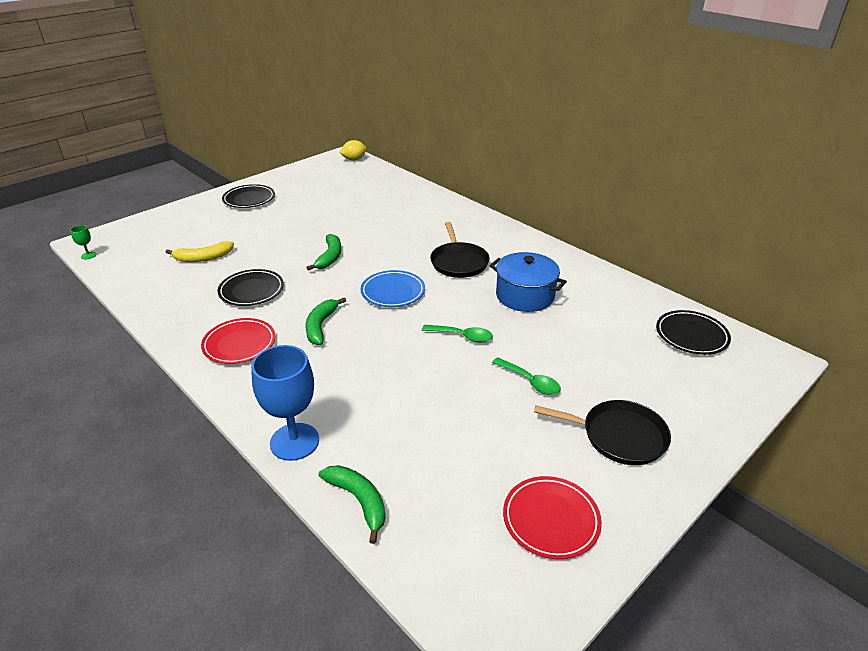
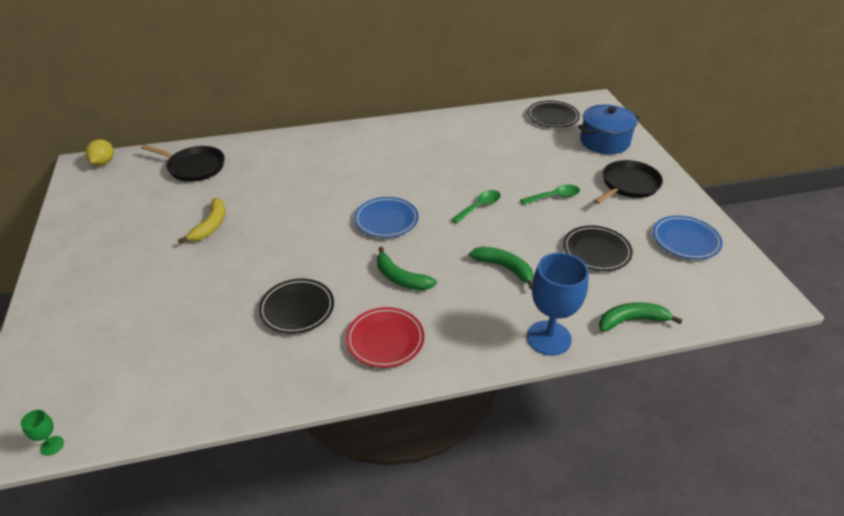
camera: 60 degrees left, 5 degrees up
yellow banana [166,241,234,262] -> yellow banana moved to [178,198,226,244]
black plate [222,184,275,208] -> black plate moved to [563,225,633,271]
green banana [306,234,341,271] -> green banana moved to [469,247,533,290]
black pan [430,222,490,278] -> black pan moved to [141,144,225,182]
blue pot [490,252,567,312] -> blue pot moved to [578,104,639,154]
red plate [503,476,602,559] -> blue plate [653,216,723,260]

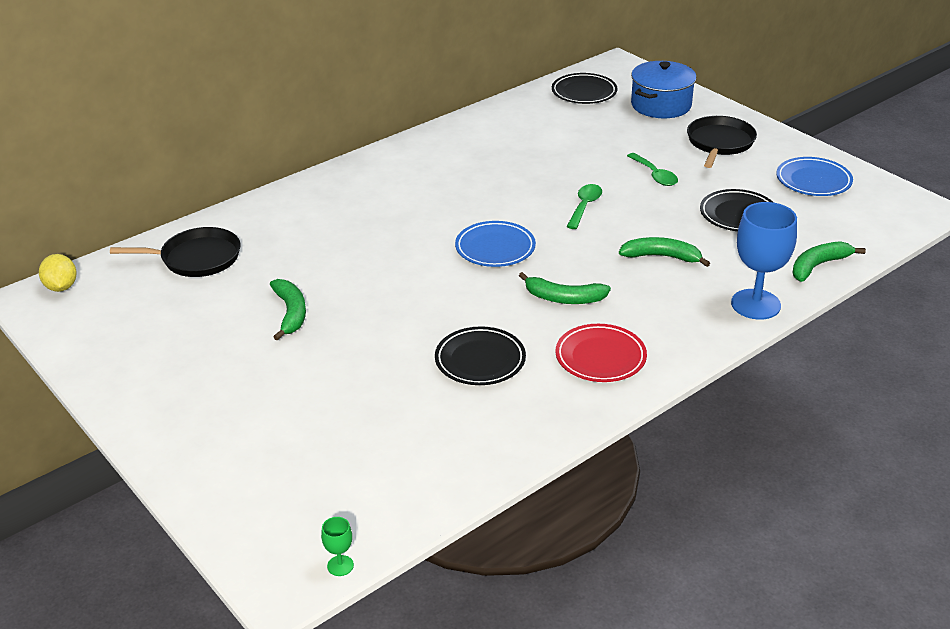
camera: 25 degrees left, 5 degrees down
yellow banana [178,198,226,244] -> green banana [270,279,306,340]
green spoon [520,184,580,205] -> green spoon turned 105 degrees clockwise [627,153,678,186]

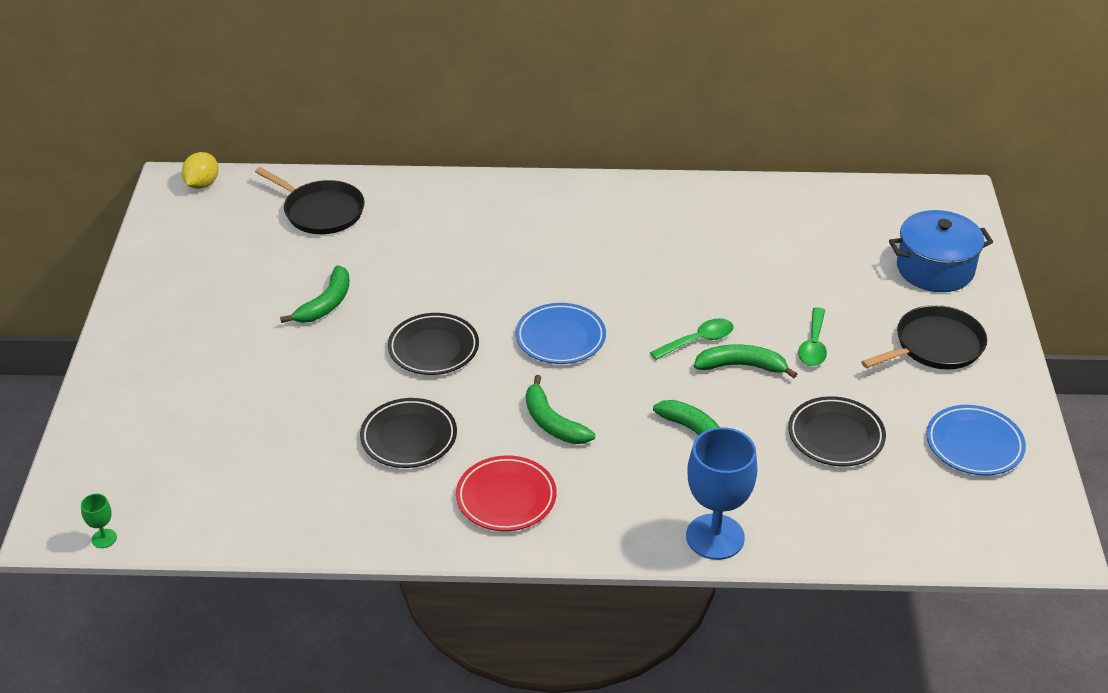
camera: 40 degrees right, 5 degrees up
black plate [552,73,618,104] -> black plate moved to [388,313,479,375]
green banana [792,241,866,282] -> green banana moved to [694,344,797,378]

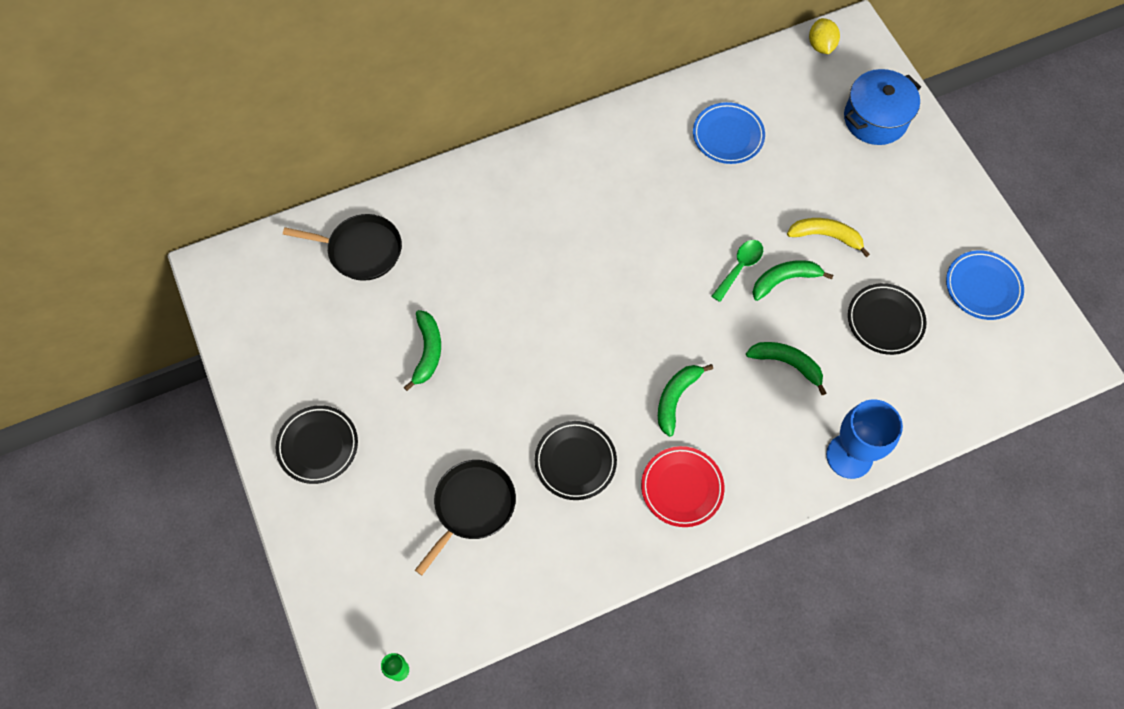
camera: 25 degrees left, 25 degrees up
yellow lemon [182,152,219,189] -> yellow lemon moved to [809,18,840,54]
black plate [388,313,479,375] -> black plate moved to [276,405,358,484]
blue plate [516,303,606,364] -> blue plate moved to [693,102,765,164]
green banana [526,375,595,444] -> green banana turned 90 degrees clockwise [658,364,713,437]
green spoon [798,307,827,366] -> yellow banana [787,218,870,257]
black pan [861,305,987,370] -> black pan moved to [415,460,516,575]

